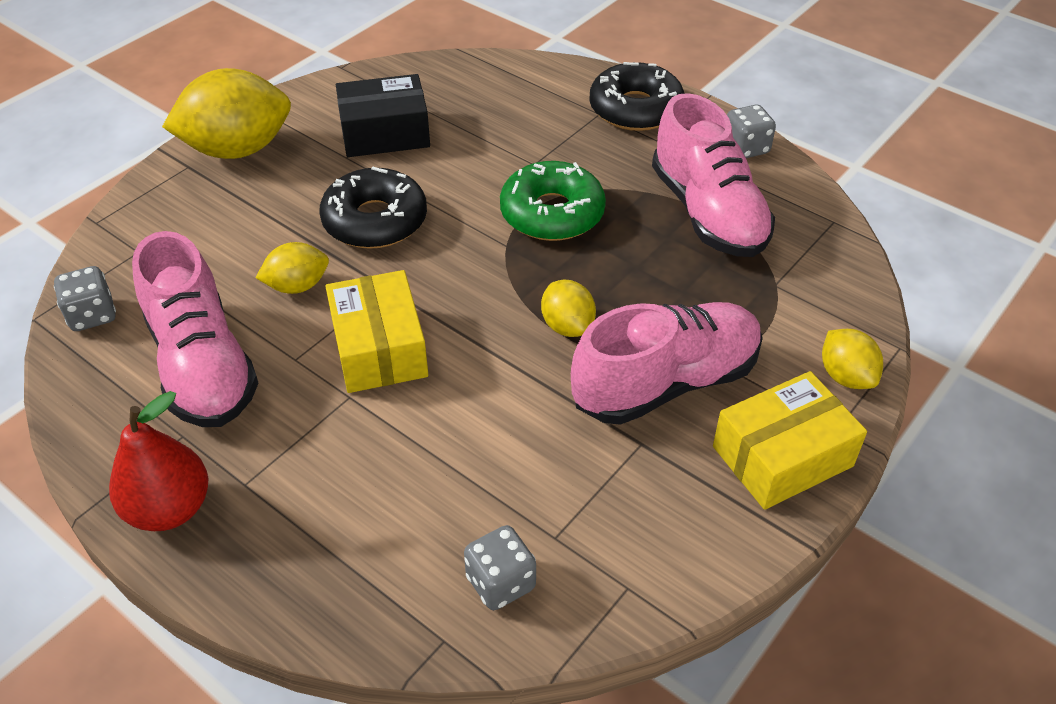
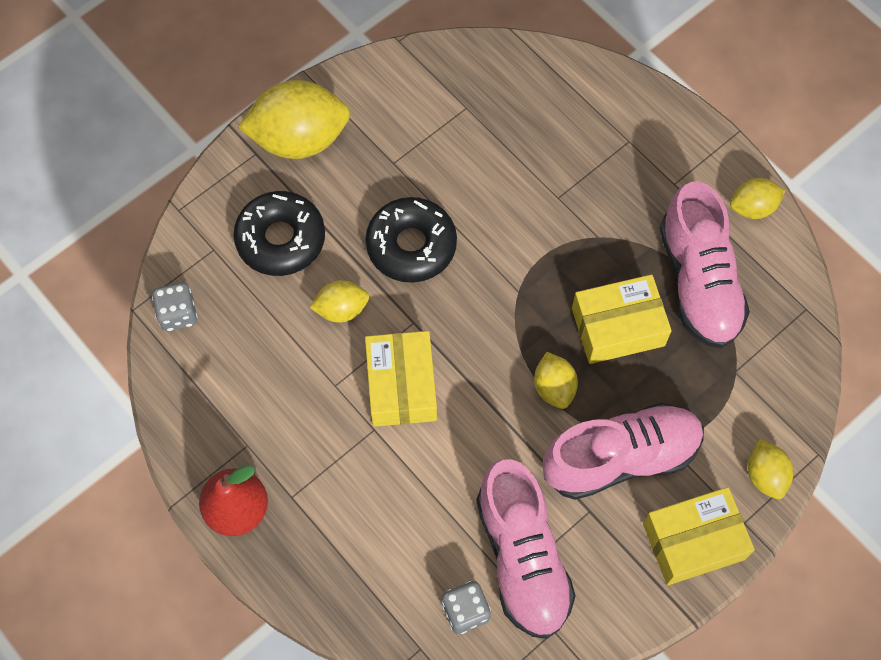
camera: 10 degrees right, 20 degrees up
pink shoe [132,231,258,427] -> pink shoe moved to [476,459,575,639]
black box [336,74,430,157] -> none
green donut [500,161,606,241] -> none
black donut [589,62,685,131] -> black donut moved to [233,191,325,276]
grey dice [727,105,776,158] -> yellow lemon [730,178,785,219]
none -> yellow box [572,274,672,364]

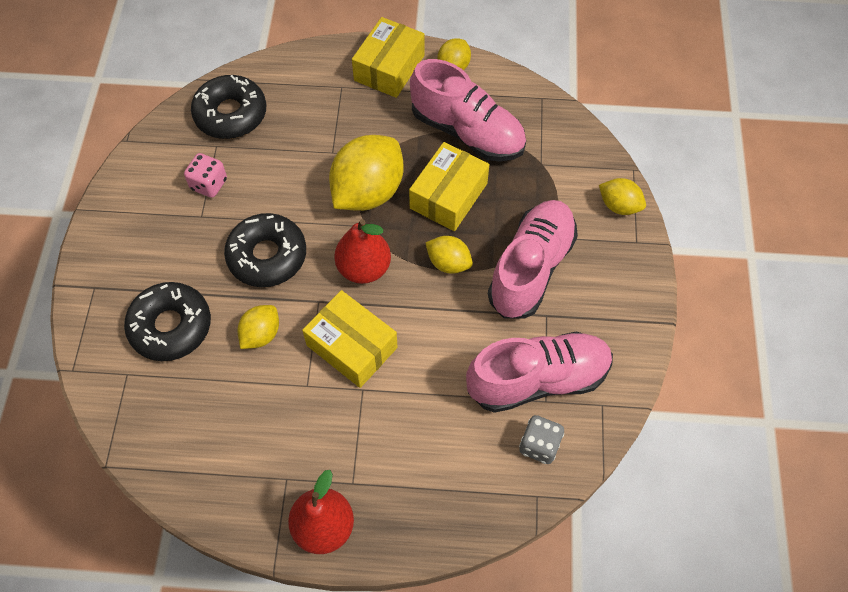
camera: 45 degrees left, 5 degrees down
grey dice [152,283,198,331] -> none
yellow lemon [238,80,350,159] -> yellow lemon moved to [329,135,403,211]
pink shoe [476,459,575,639] -> pink shoe turned 45 degrees counterclockwise [466,332,613,413]
yellow box [643,487,755,585] -> yellow box moved to [352,17,425,98]
none -> pink dice [184,153,227,198]
none -> black donut [191,75,266,139]
none -> red pear [334,219,391,284]

